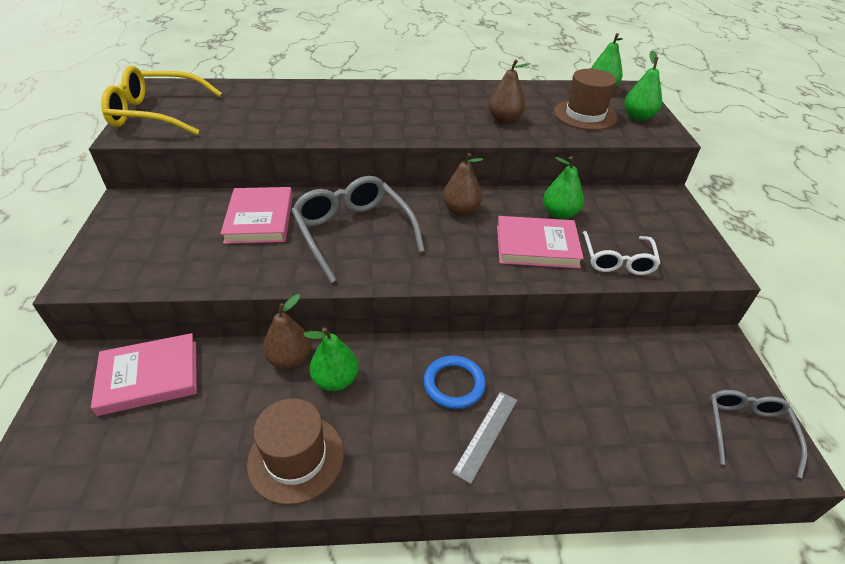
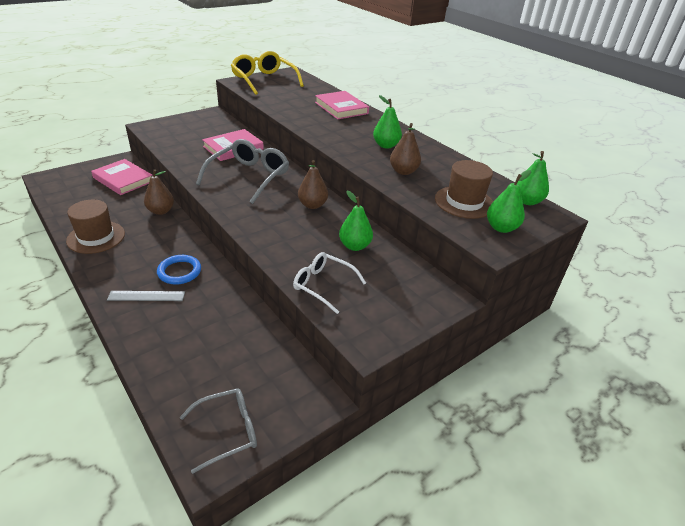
camera: 55 degrees right, 5 degrees down
green pear [303,327,359,391] -> green pear moved to [373,95,402,148]
pink book [497,216,584,269] -> pink book moved to [315,91,369,119]
white glasses [583,231,661,275] -> white glasses turned 60 degrees clockwise [293,252,366,314]

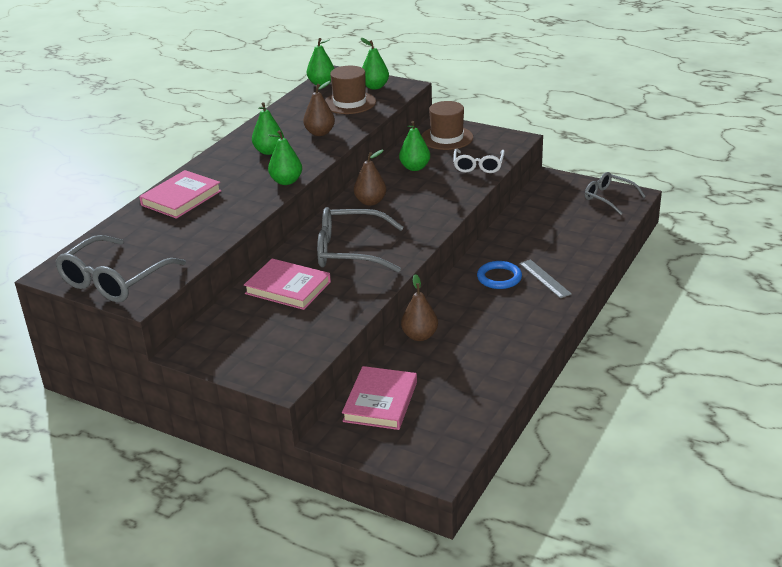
camera: 110 degrees left, 5 degrees down
brown hat [66,200,125,254] -> brown hat moved to [421,101,473,150]
yellow glasses [231,51,304,95] -> grey glasses [55,235,186,302]
none -> green pear [268,130,302,185]

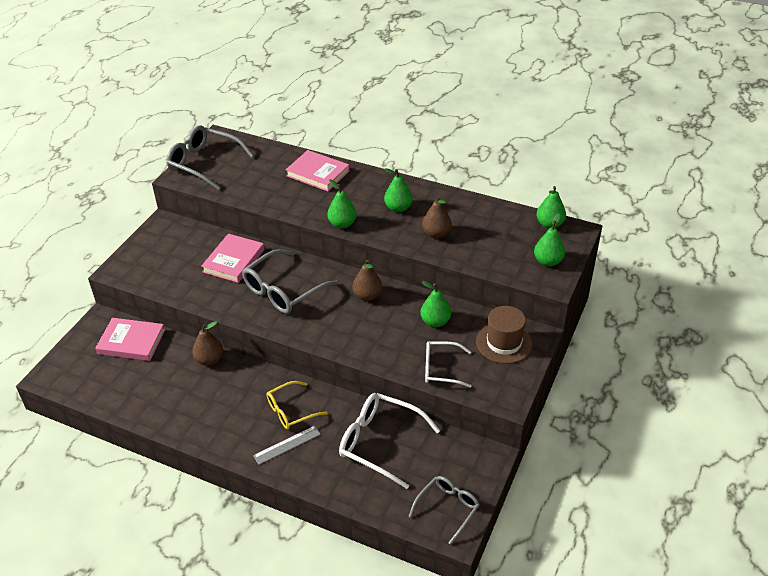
camera: 85 degrees right, 10 degrees up
grey glasses [317,207,404,272] -> grey glasses turned 135 degrees counterclockwise [242,249,338,314]
brown hat [325,66,376,114] -> none
blue ring [477,261,522,289] -> yellow glasses [267,381,328,429]
none -> white glasses [339,393,440,489]

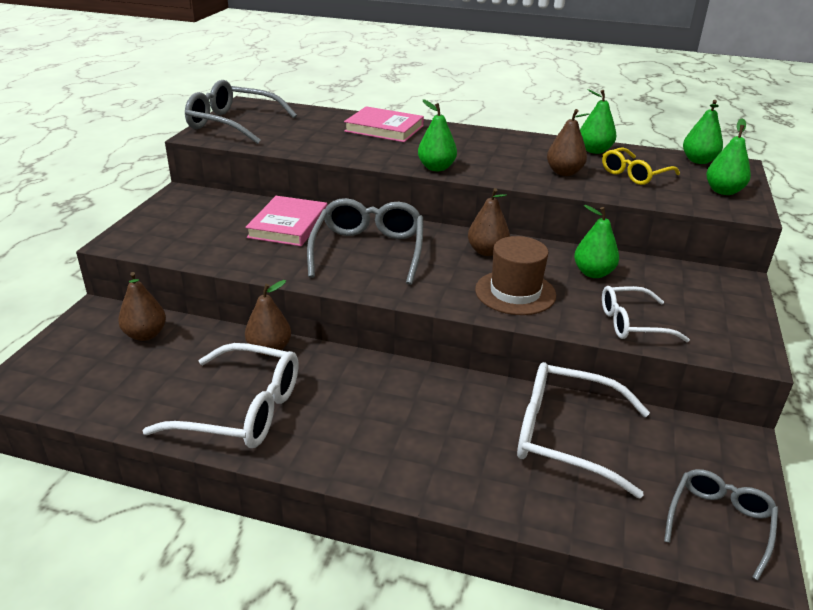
camera: 10 degrees left, 10 degrees down
pink book [96,318,165,361] -> brown pear [118,272,166,341]
grey glasses [242,249,338,314] -> grey glasses turned 150 degrees clockwise [307,198,423,285]
grey ruler [253,426,321,465] -> none
yellow glasses [267,381,328,429] -> yellow glasses moved to [602,147,680,185]
green pear [384,168,413,212] -> green pear moved to [580,89,616,154]
brown hat [476,306,532,364] -> brown hat moved to [475,236,556,315]
none -> white glasses [142,343,298,448]

